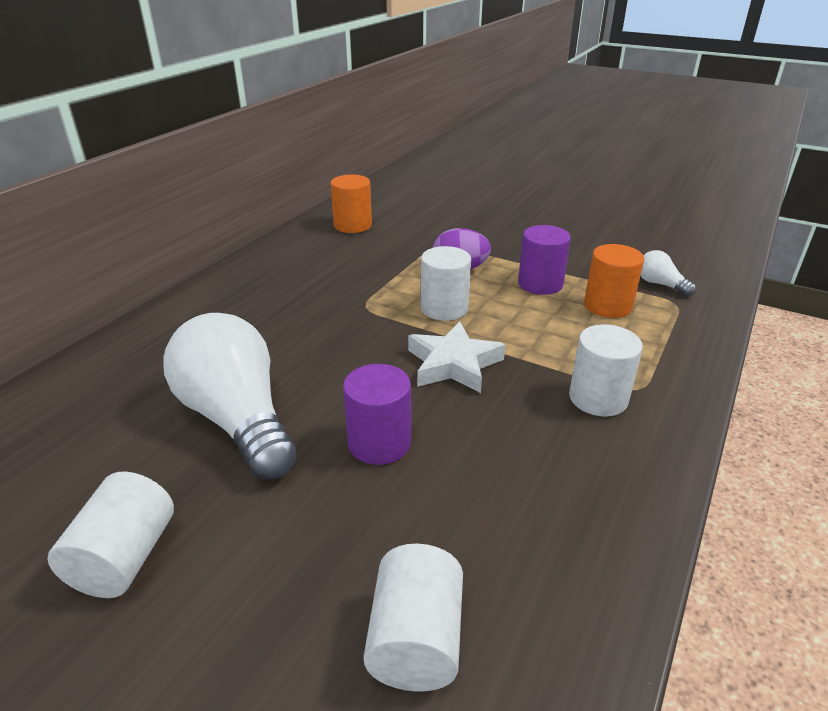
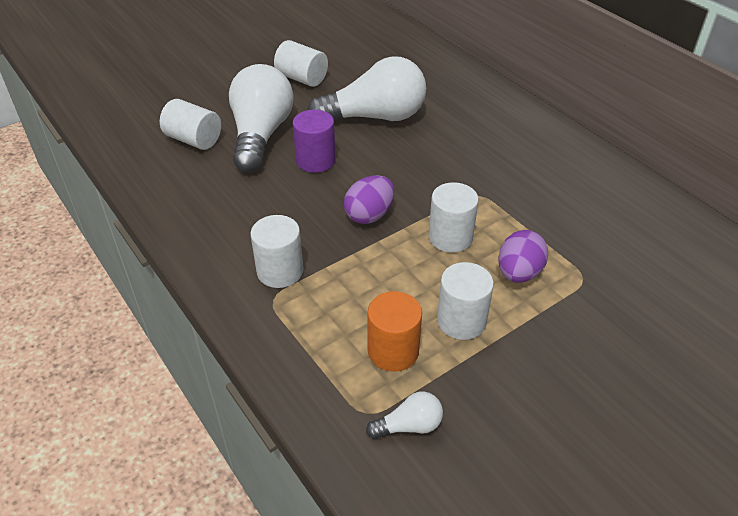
camera: 115 degrees right, 10 degrees up
orange cylinder [330,174,372,233] -> none
white star [408,321,505,393] -> purple egg [344,175,394,224]
purple cylinder [518,225,571,295] -> white cylinder [437,262,494,340]
none -> white light bulb [229,64,293,172]

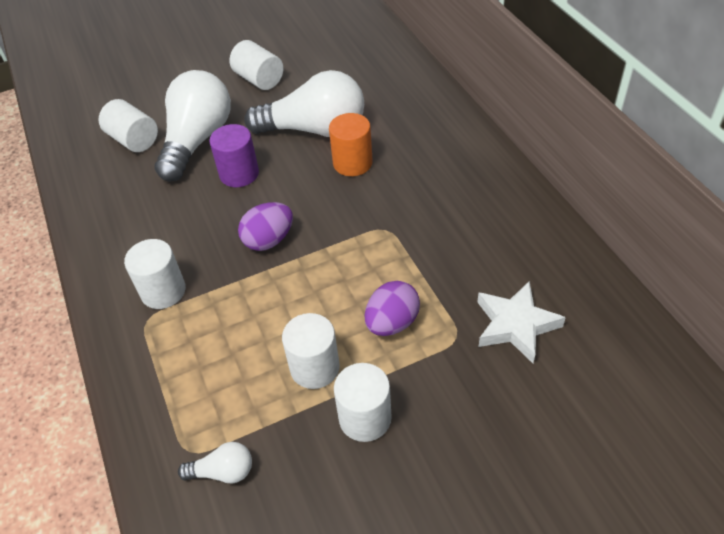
camera: 15 degrees right, 5 degrees up
orange cylinder [367,291,422,372] -> orange cylinder moved to [329,113,373,176]
white cylinder [429,182,479,253] -> white cylinder moved to [334,363,392,442]
none -> white star [477,281,566,363]

